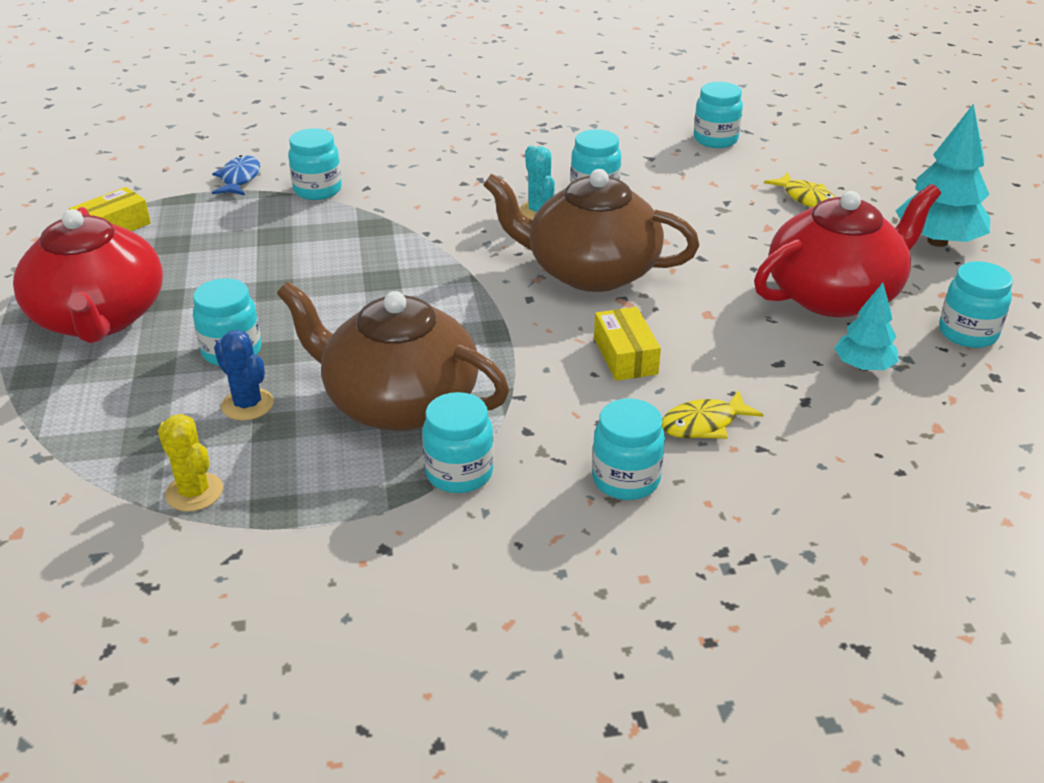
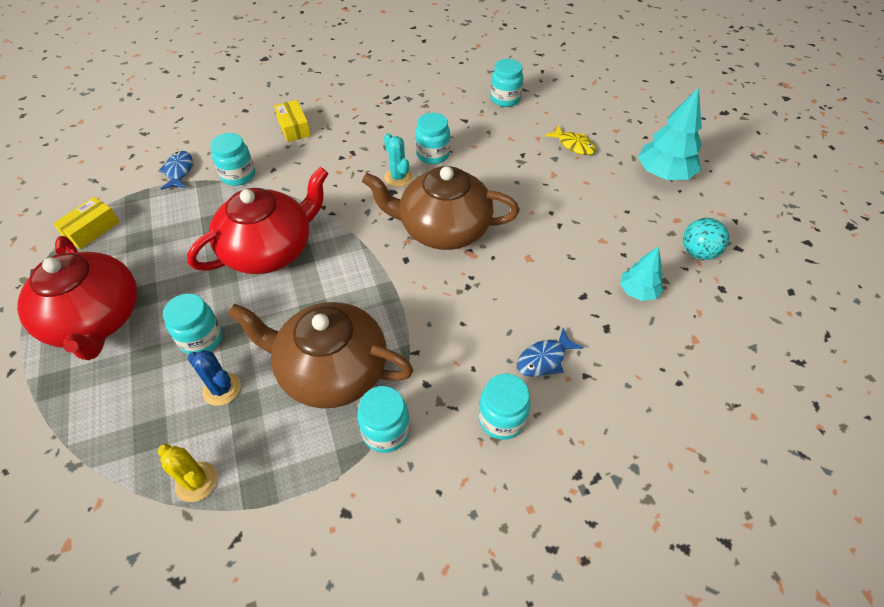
camera: 10 degrees left, 15 degrees up
yellow box [594,307,661,381] -> yellow box moved to [274,100,311,142]
yellow fish [662,390,764,439] -> blue fish [517,328,583,377]
red teapot [754,184,941,317] -> red teapot moved to [187,167,329,274]
turquoise jar [939,261,1013,348] -> turquoise ball [683,218,729,260]

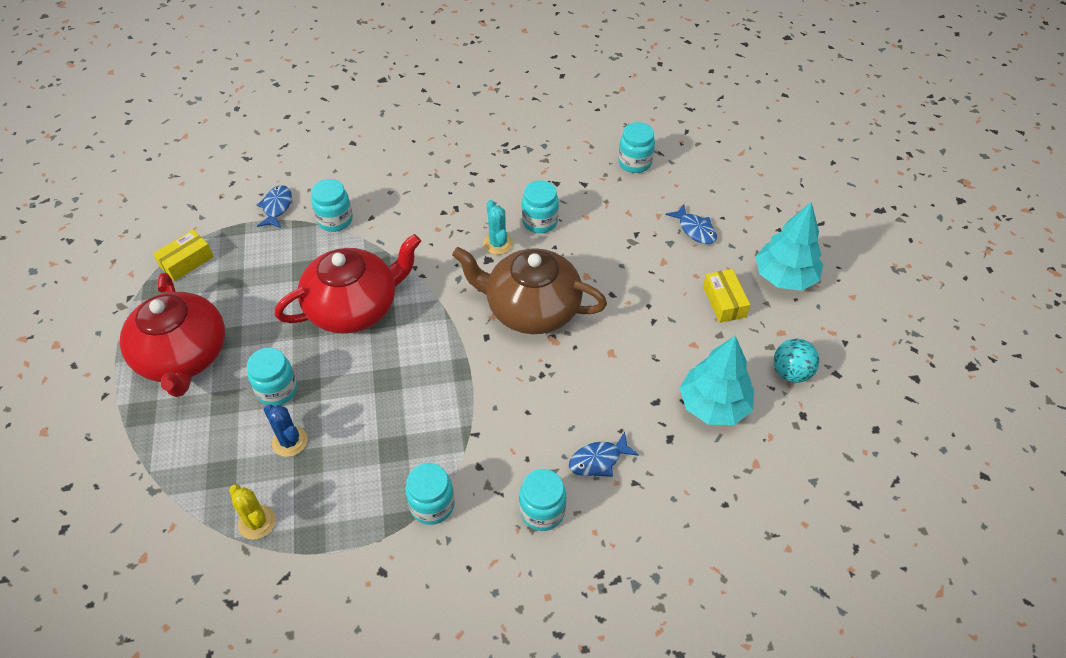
camera: 10 degrees right, 0 degrees up
brown teapot [228,302,413,409] -> none
yellow box [274,100,311,142] -> yellow box moved to [703,269,750,323]
yellow fish [545,125,596,155] -> blue fish [666,204,717,244]
turquoise tree [620,246,663,301] -> turquoise tree [680,336,754,425], size x1.70

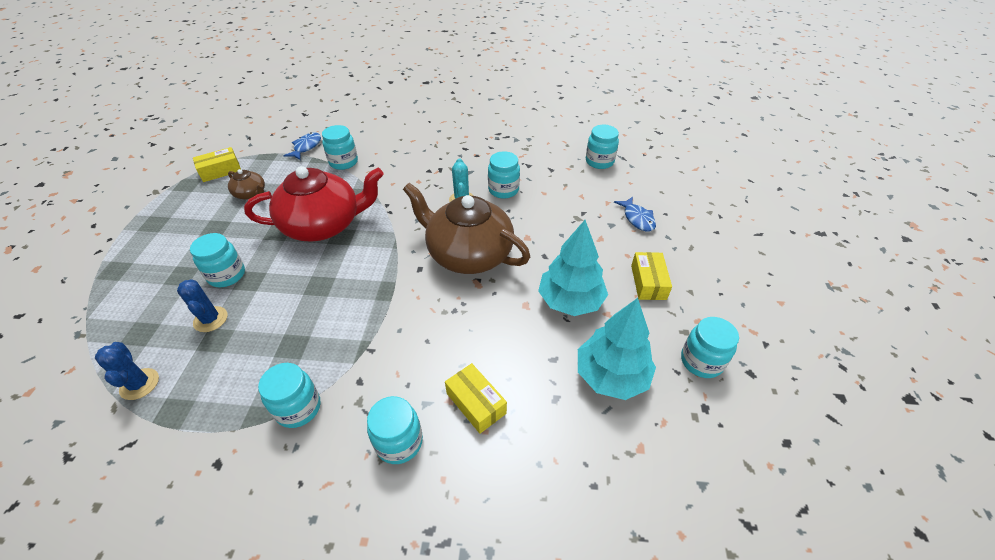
camera: 15 degrees right, 5 degrees down
red teapot [120,273,225,397] -> none
yellow cactus [229,484,276,540] -> blue cactus [95,342,159,400]
blue fish [569,432,639,477] -> yellow box [445,363,507,434]
turquoise tree [755,202,823,291] -> turquoise tree moved to [538,220,608,316]
turquoise ball [774,339,820,383] -> turquoise jar [681,317,739,378]
none -> brown teapot [228,169,265,200]

